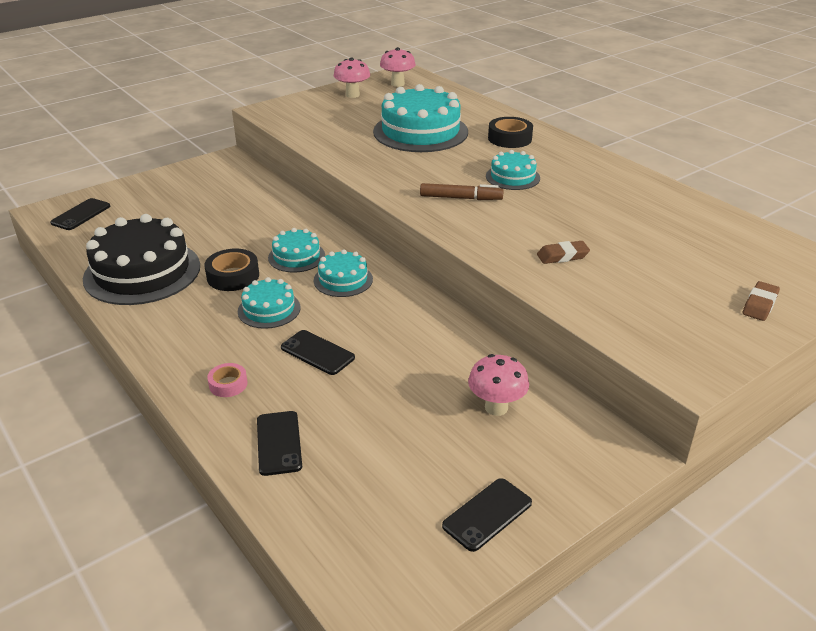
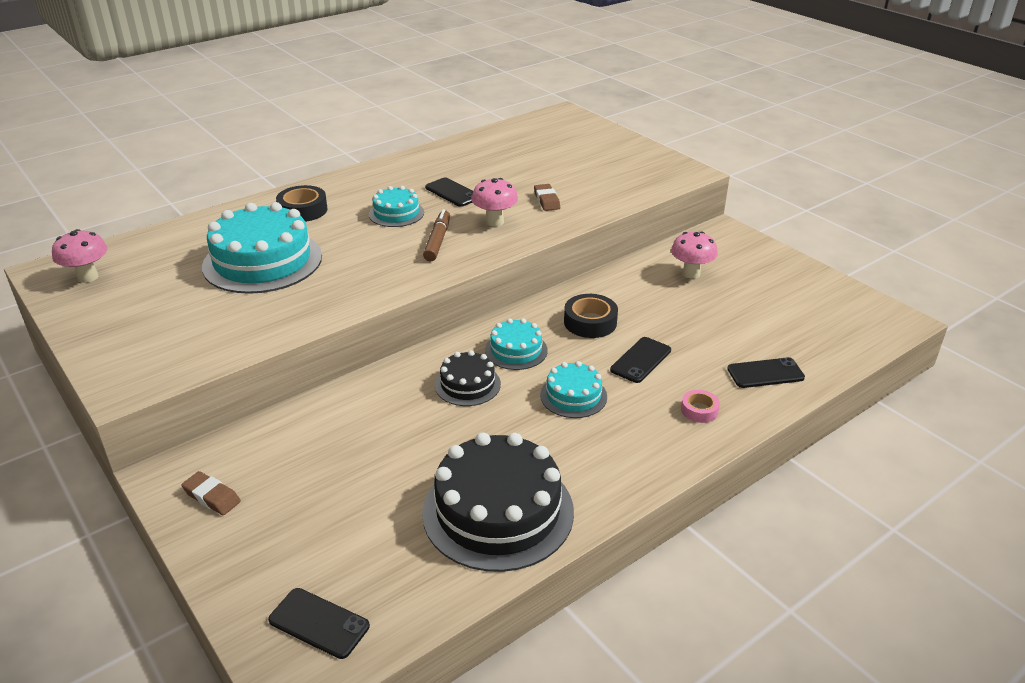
camera: 90 degrees left, 0 degrees up
black tape [204,249,259,291] -> black tape moved to [564,294,618,338]
turquoise cake [268,228,325,272] -> black cake [435,350,501,406]
pink mushroom [334,57,370,98] -> pink mushroom moved to [472,178,518,226]
black phone [442,478,532,552] -> black phone moved to [425,178,473,207]
brown eraser [743,281,780,321] -> brown eraser moved to [181,471,241,515]

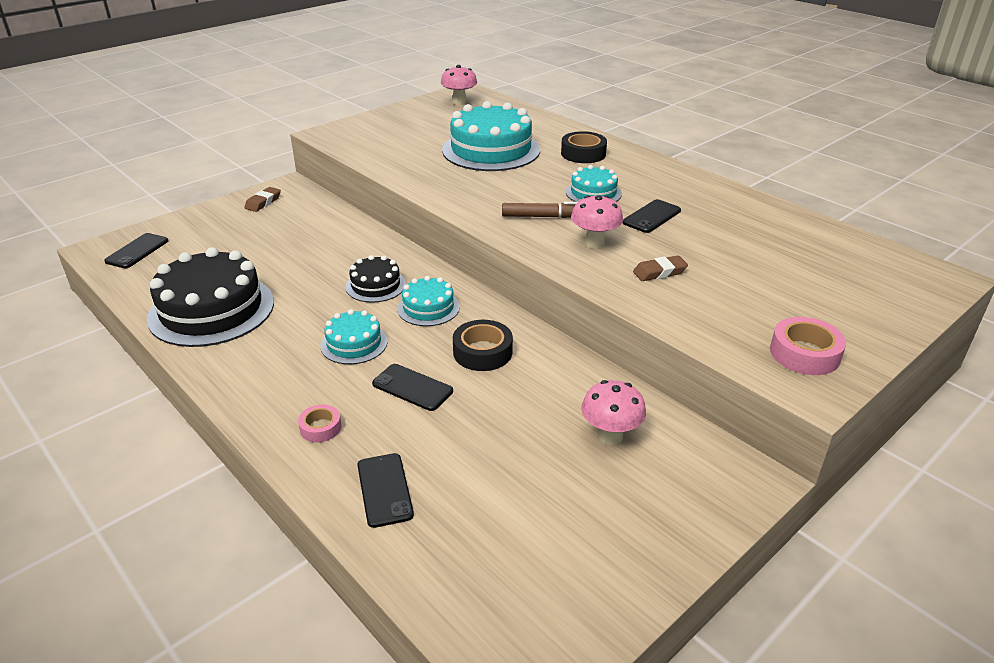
camera: 85 degrees right, 0 degrees up
none -> pink tape [770,317,846,375]

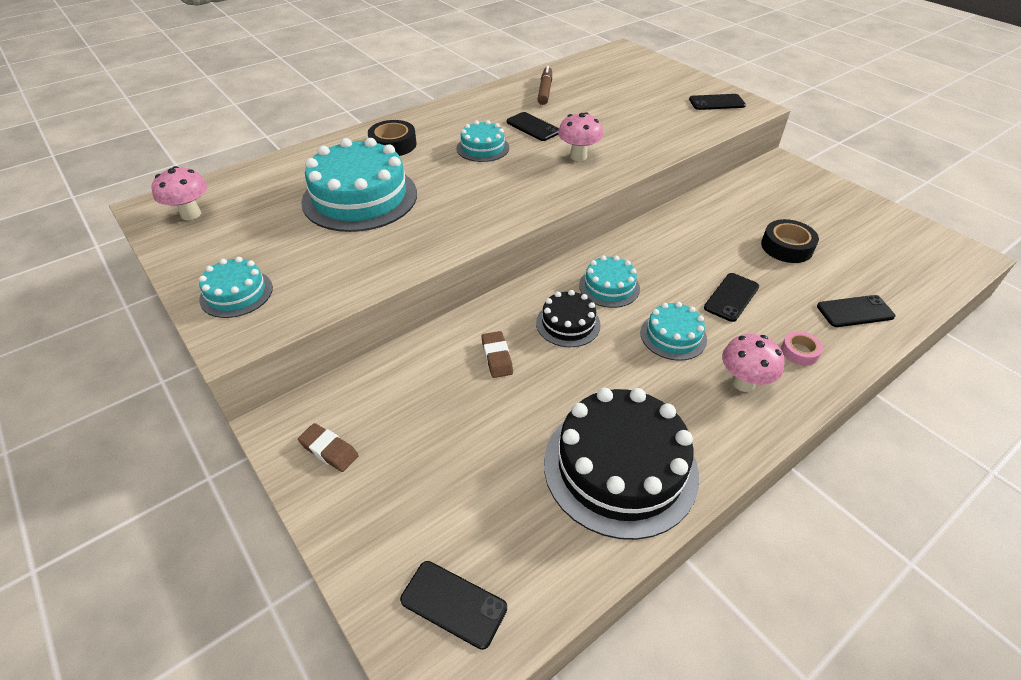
camera: 85 degrees left, 10 degrees up
black tape [453,320,513,371] -> black tape moved to [761,219,819,263]
brown marker [502,202,577,218] -> brown marker moved to [537,66,552,105]
pink mushroom [581,380,646,445] -> pink mushroom moved to [722,334,785,392]
brown eraser [633,255,688,281] -> brown eraser moved to [482,331,513,378]
pink tape [770,317,846,375] -> black phone [689,94,746,110]
none -> turquoise cake [199,257,273,318]

